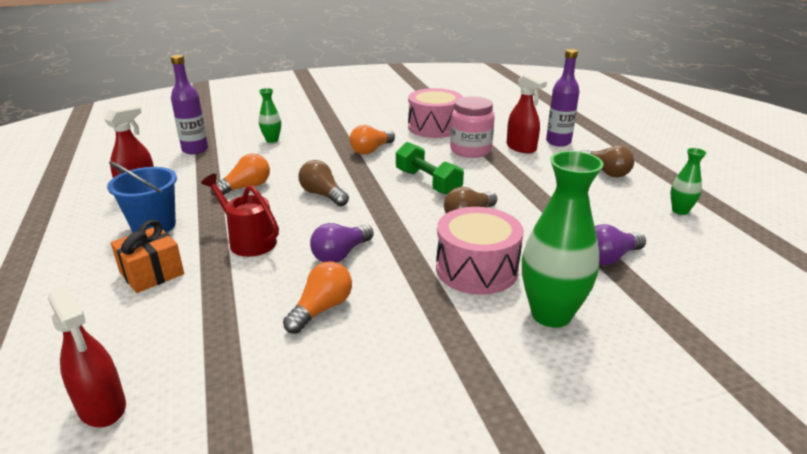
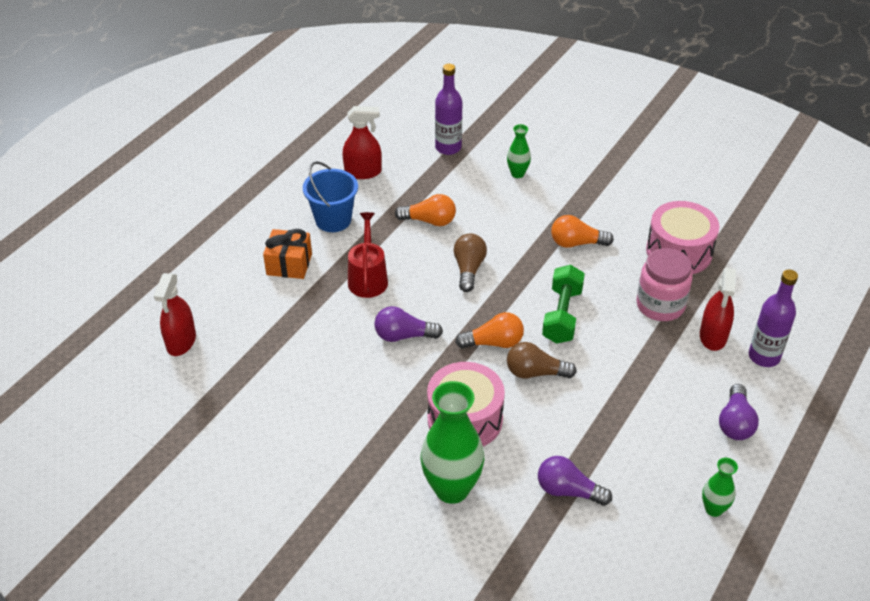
camera: 50 degrees right, 15 degrees up
orange light bulb [283,261,352,334] -> orange light bulb moved to [455,312,524,348]
brown light bulb [580,145,634,178] -> purple light bulb [719,384,759,440]

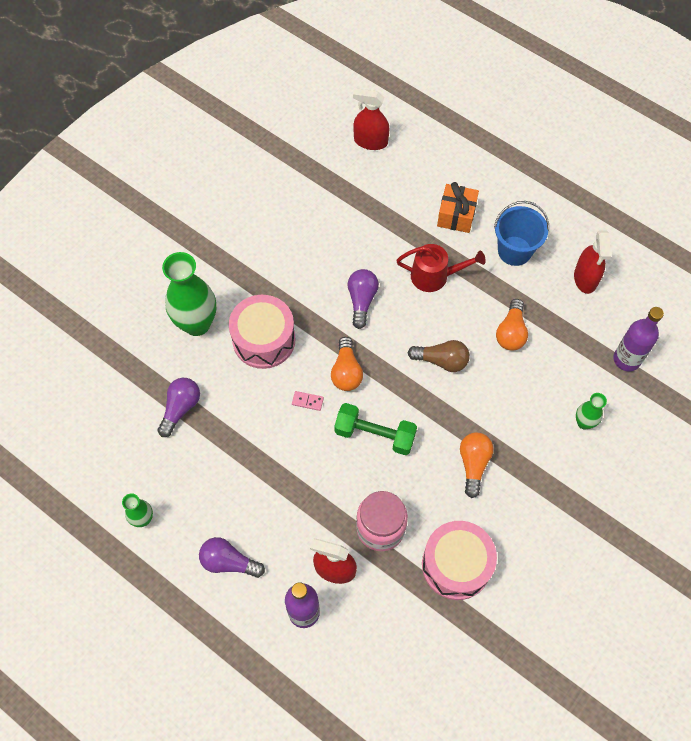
camera: 95 degrees right, 20 degrees up
brown light bulb [507,342,577,379] -> pink domino [292,391,324,411]

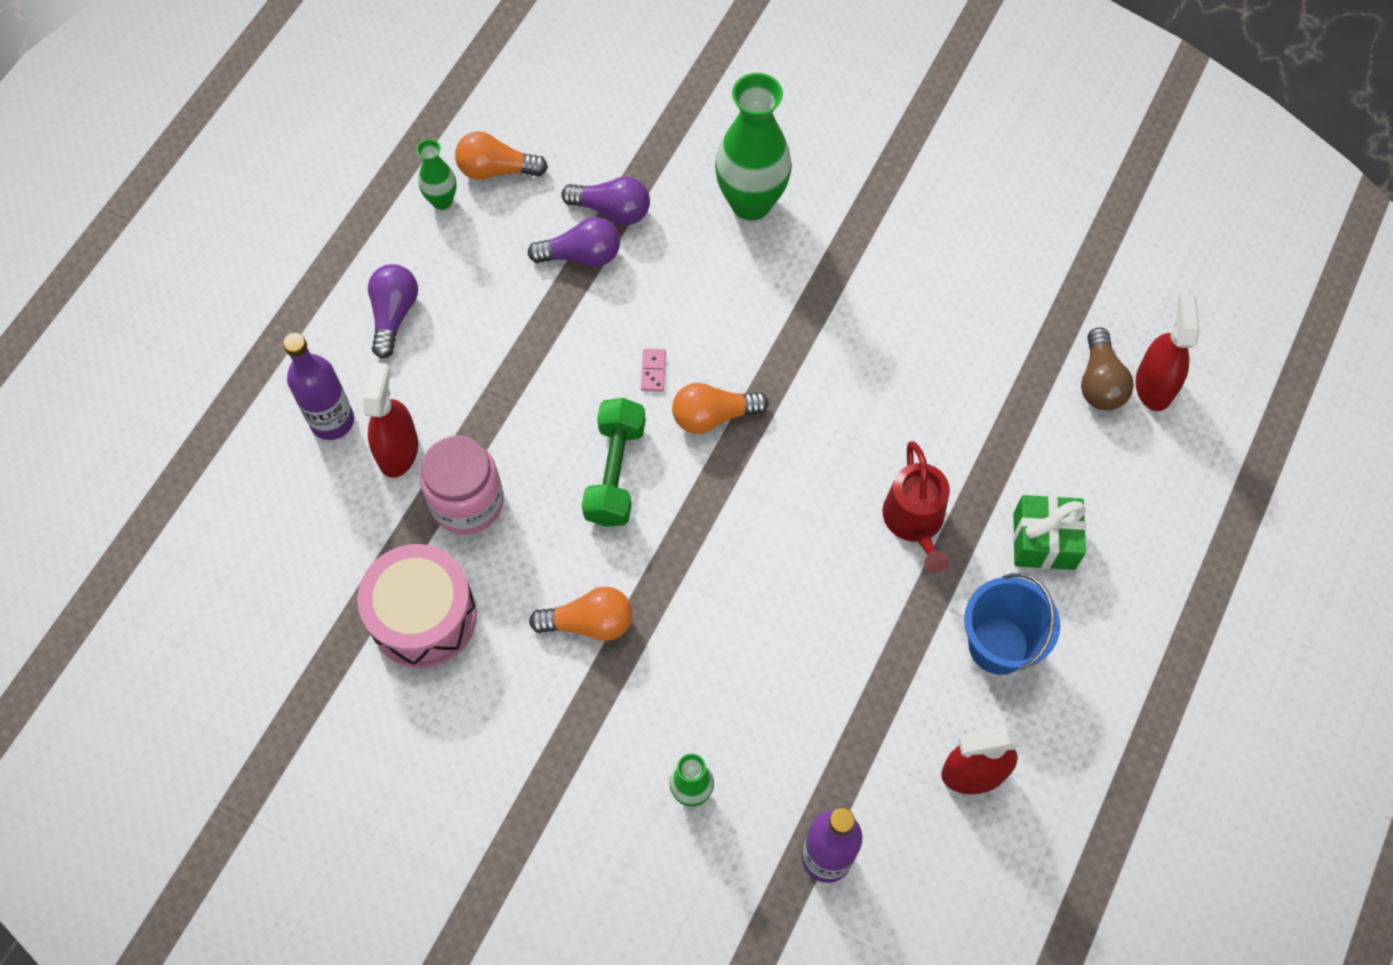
camera: 80 degrees right, 0 degrees up
pink drum [229,295,296,369] -> none
purple light bulb [348,269,379,329] -> purple light bulb moved to [528,217,620,266]
brown light bulb [408,340,470,372] -> brown light bulb moved to [1081,327,1134,411]
orange gift [437,182,479,233] -> green gift [1013,495,1086,570]
orange light bulb [496,299,528,350] -> orange light bulb moved to [455,131,548,180]

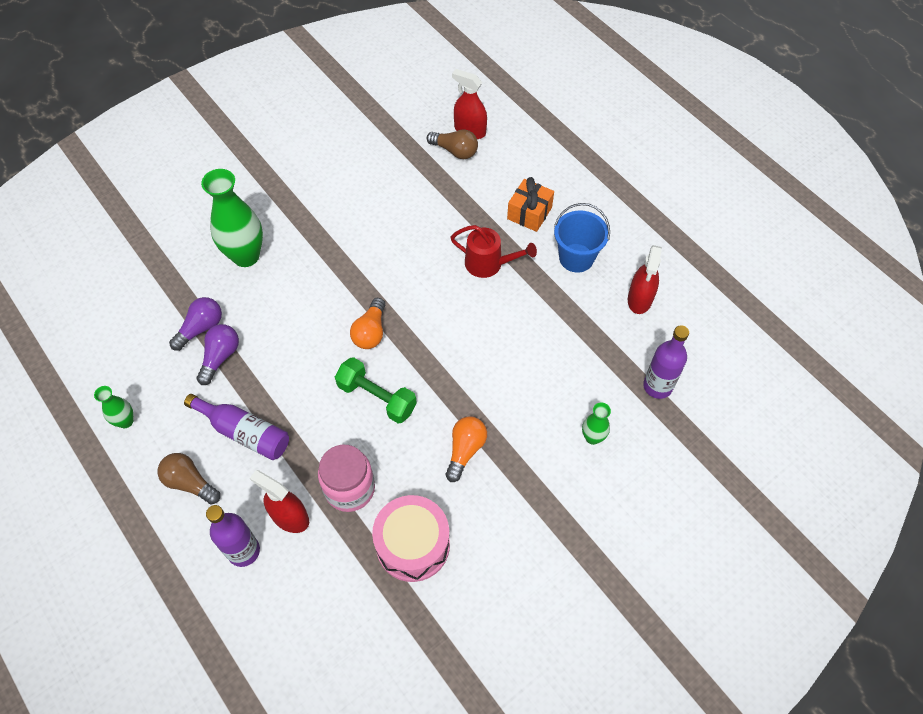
camera: 65 degrees left, 5 degrees down
purple light bulb [368,264,418,359] -> brown light bulb [158,453,220,505]
orange light bulb [455,131,548,180] -> none
pink domino [641,349,666,392] -> none
green gift [1013,495,1086,570] -> orange gift [507,177,554,232]
none -> purple bottle [184,394,289,460]

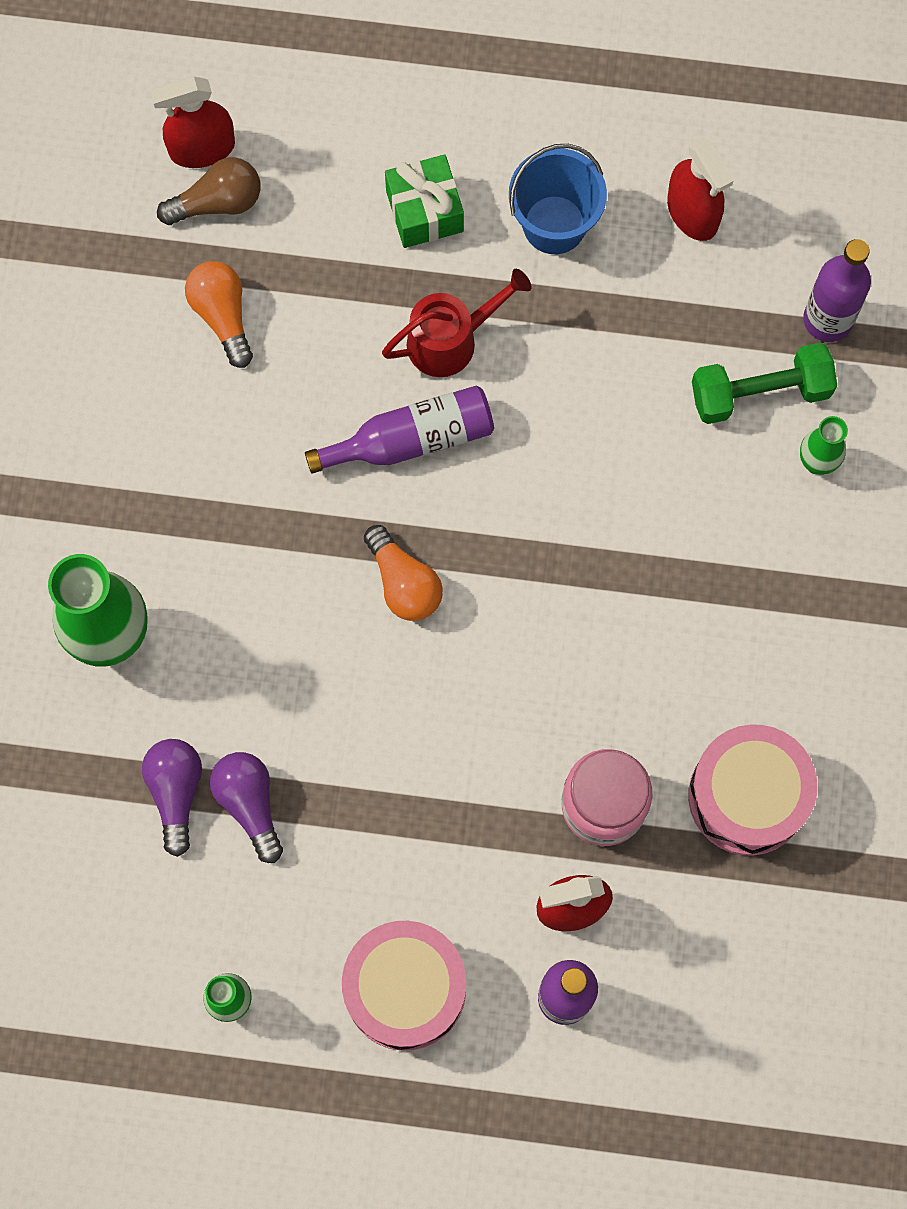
camera: 45 degrees left, 15 degrees up
brown light bulb [158,453,220,505] -> pink drum [342,921,466,1051]
purple bottle [184,394,289,460] -> purple bottle moved to [305,386,494,474]
green dumbbell [335,357,417,424] -> green dumbbell moved to [692,342,837,424]
orange light bulb [445,417,487,482] -> orange light bulb moved to [185,261,253,368]
orange gift [507,177,554,232] -> green gift [385,154,464,248]

